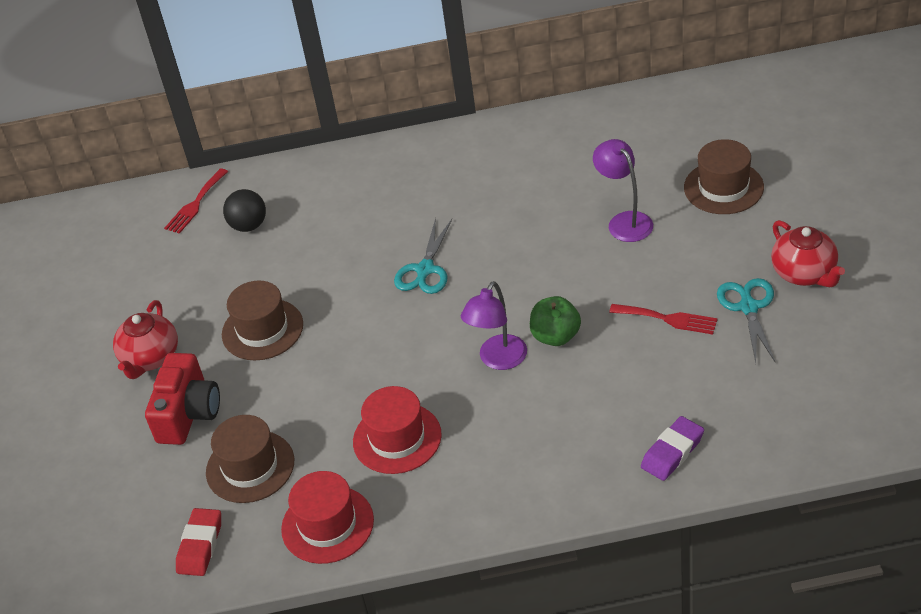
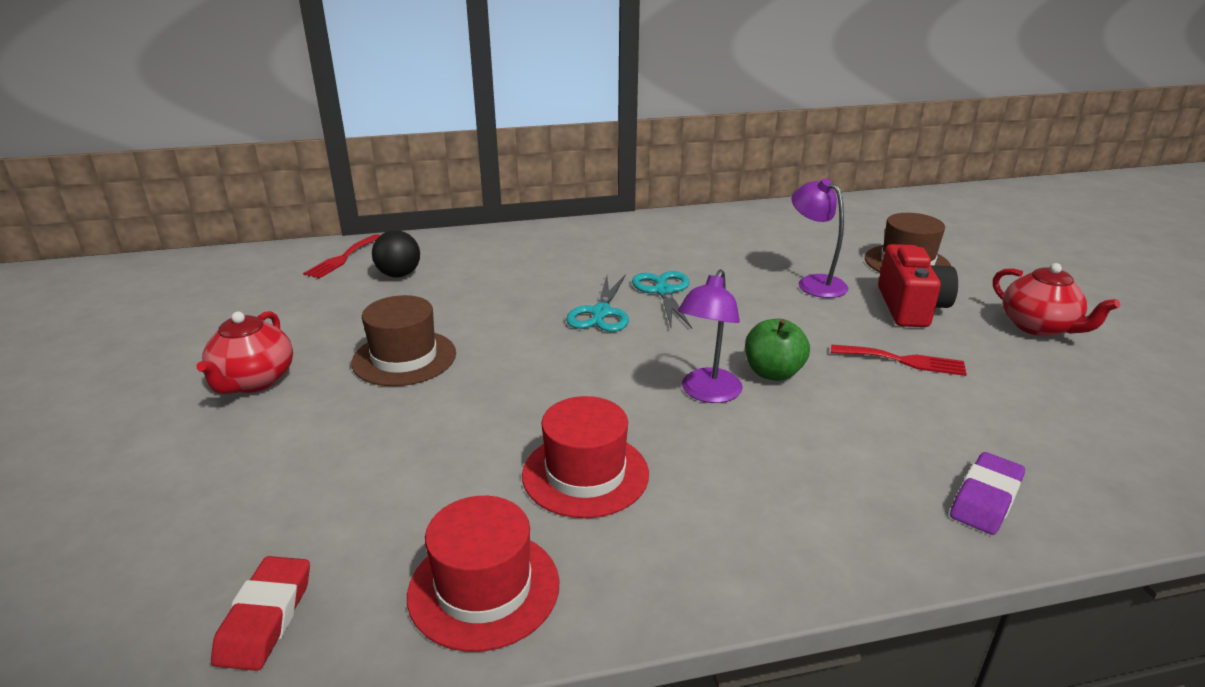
camera: 10 degrees left, 15 degrees down
red camera [145,353,220,445] -> red camera moved to [878,244,958,327]
brown hat [206,415,294,503] -> none
turquoise scissors [717,278,776,363] -> turquoise scissors moved to [632,271,692,329]

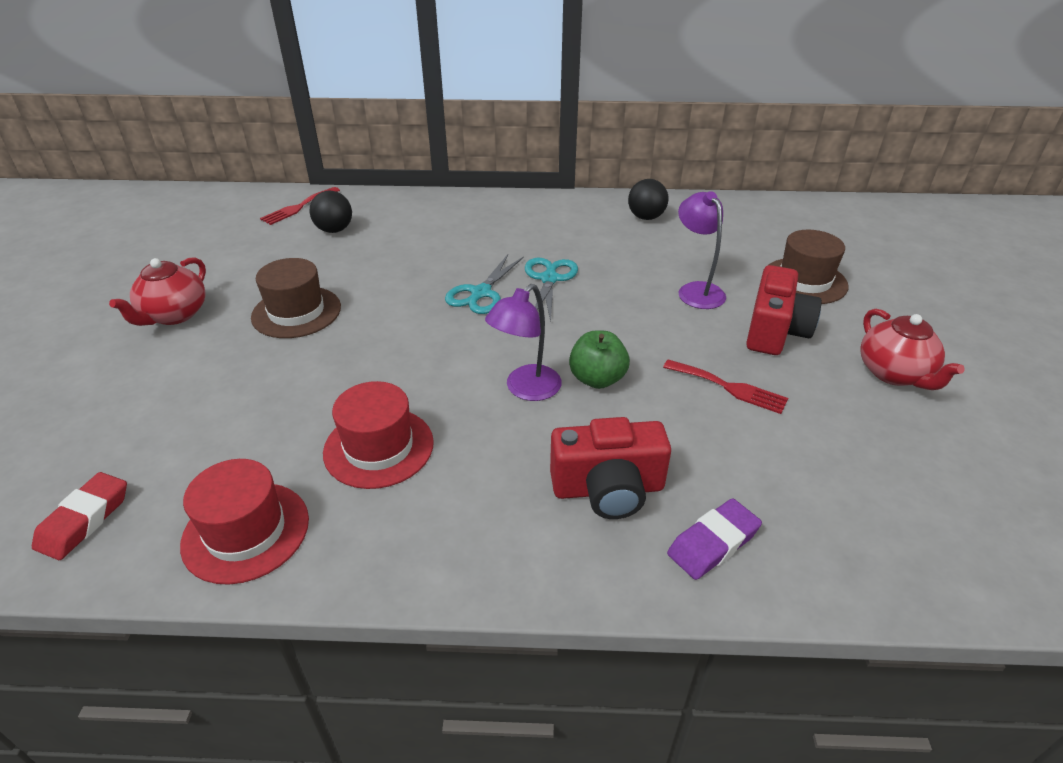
camera: 15 degrees right, 10 degrees up
none -> red camera [550,417,671,519]
none -> black ball [628,179,669,220]

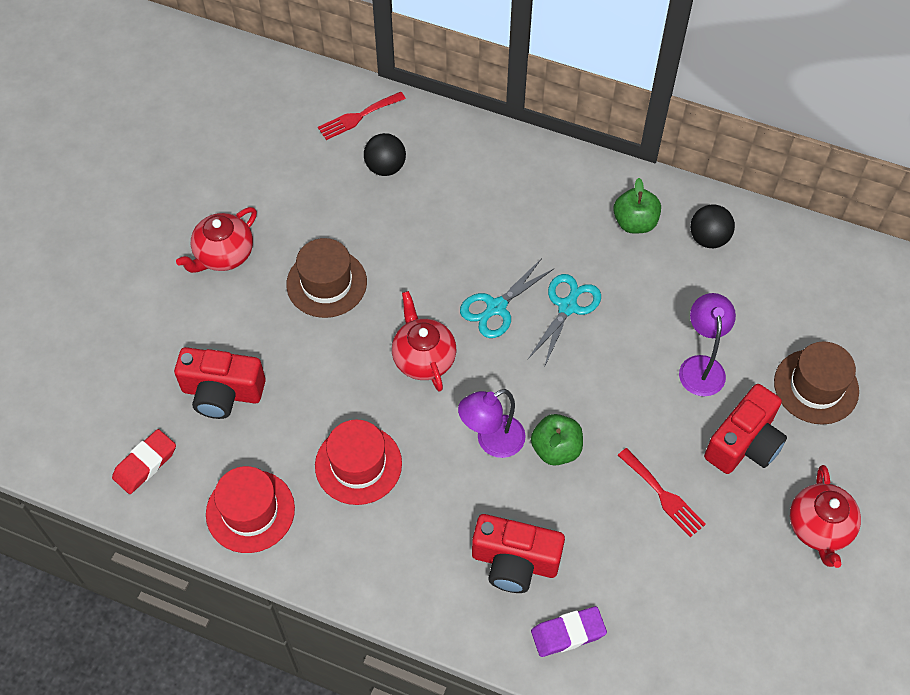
camera: 20 degrees right, 20 degrees up
none -> red camera [174,347,266,419]
none -> red teapot [392,291,456,392]
none -> green apple [613,178,661,233]

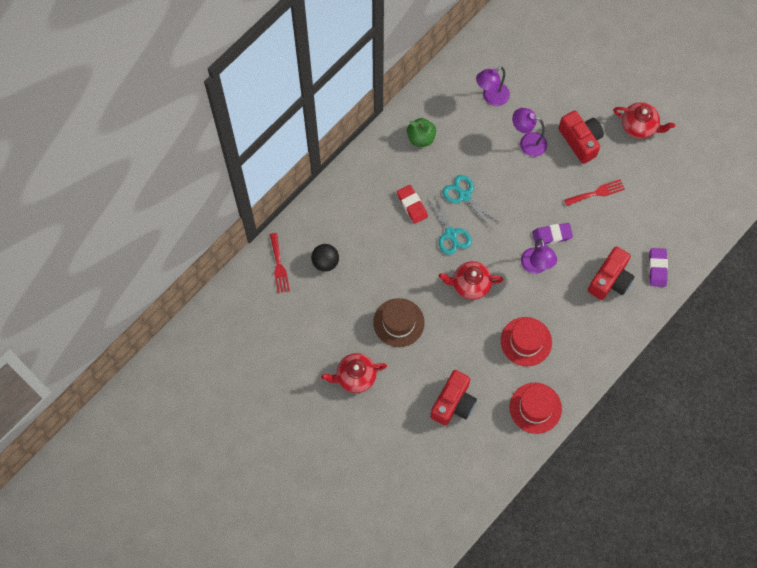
camera: 70 degrees left, 10 degrees up
red eraser [112,429,176,494] -> red eraser moved to [397,185,428,224]
red teapot [176,207,257,273] -> red teapot turned 105 degrees clockwise [321,353,387,393]
green apple [531,414,583,466] -> purple eraser [532,223,573,246]
black ball [690,205,735,248] -> none
brown hat [774,341,859,425] -> none
none -> purple lamp [476,66,510,106]

